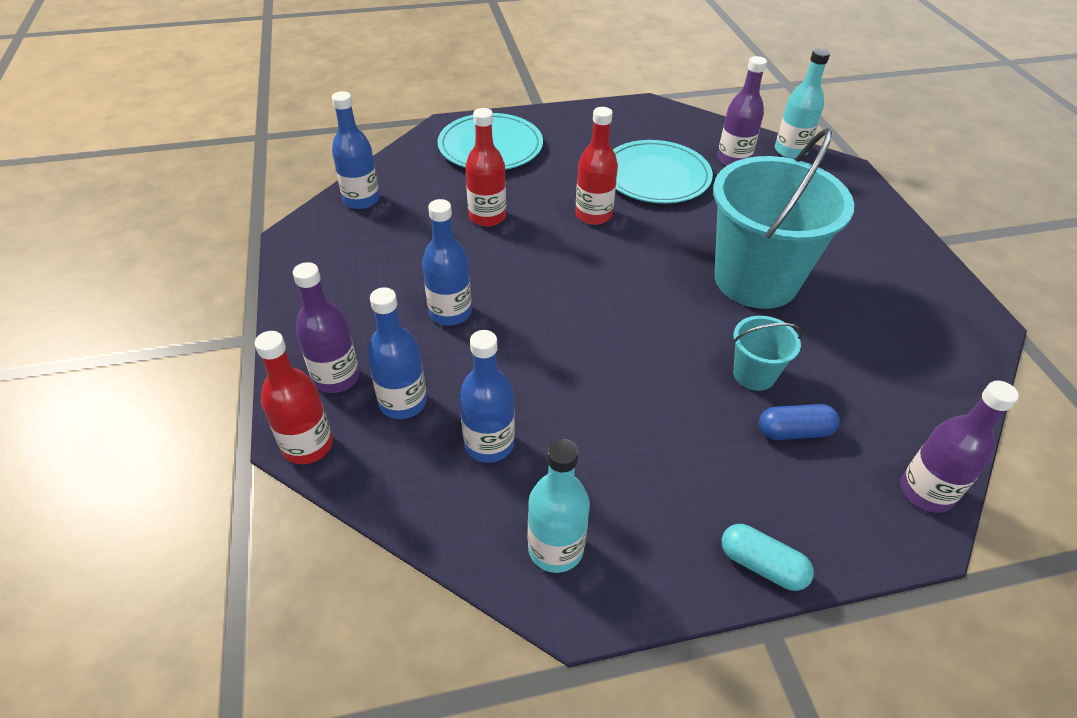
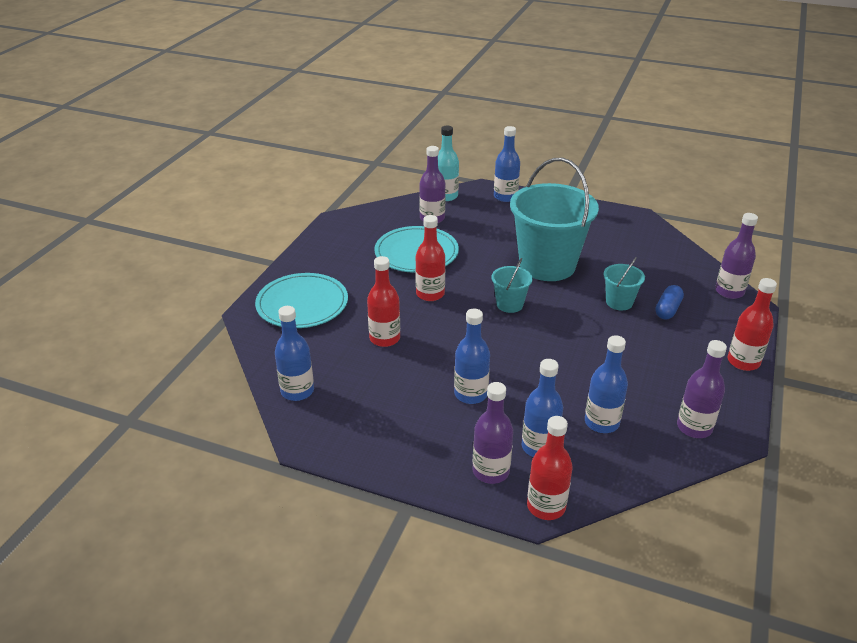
camera: 55 degrees left, 10 degrees down
turquoise bottle [528,439,590,573] -> purple bottle [677,340,727,438]
turquoise capsule [722,524,814,591] -> red bottle [728,278,777,371]
none -> turquoise bucket [491,258,533,313]
none -> blue bottle [494,126,520,202]

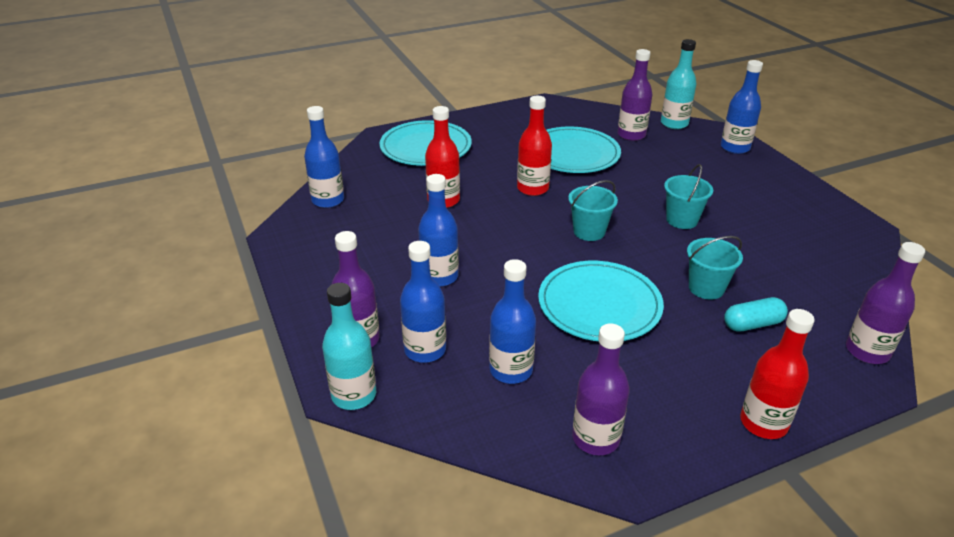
camera: 45 degrees right, 0 degrees up
turquoise bucket [510,158,599,281] -> turquoise bucket [664,164,713,229], size x0.45
red bottle [527,416,573,520] -> turquoise bottle [322,283,376,410]
blue capsule [655,285,684,320] -> turquoise capsule [724,297,788,332]
none -> turquoise plate [538,261,664,341]

